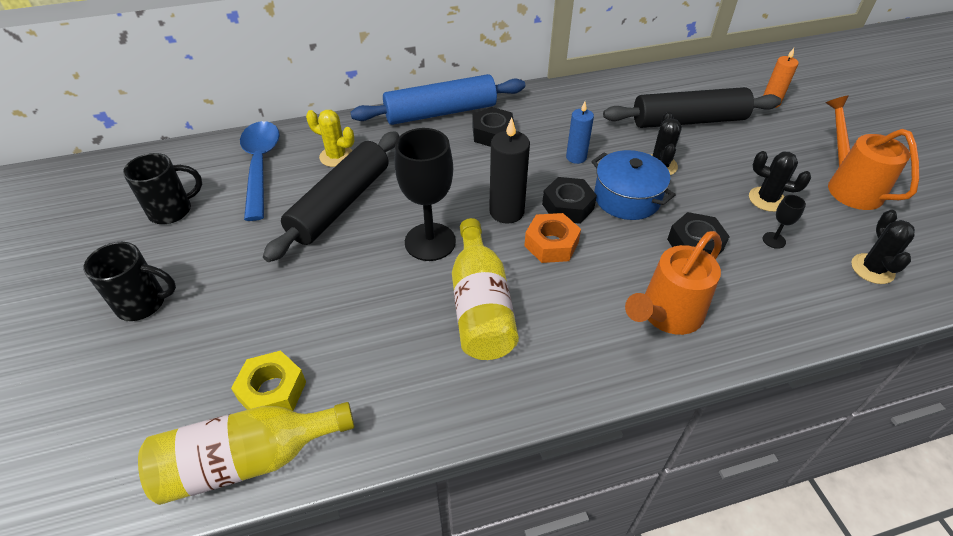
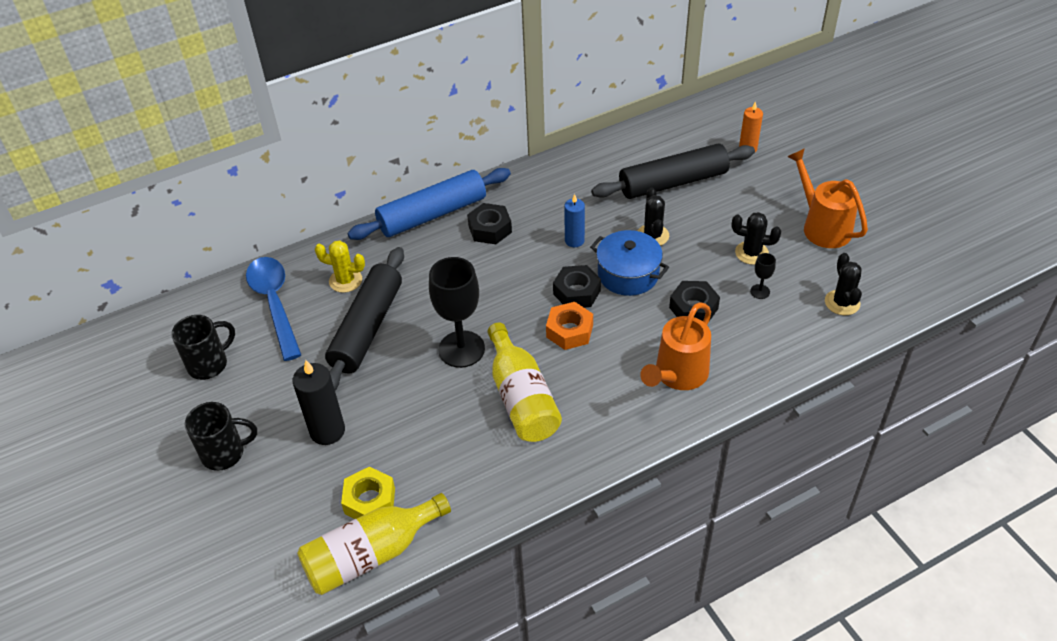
camera: 10 degrees left, 0 degrees up
black candle [489,118,530,224] -> black candle moved to [292,360,345,445]

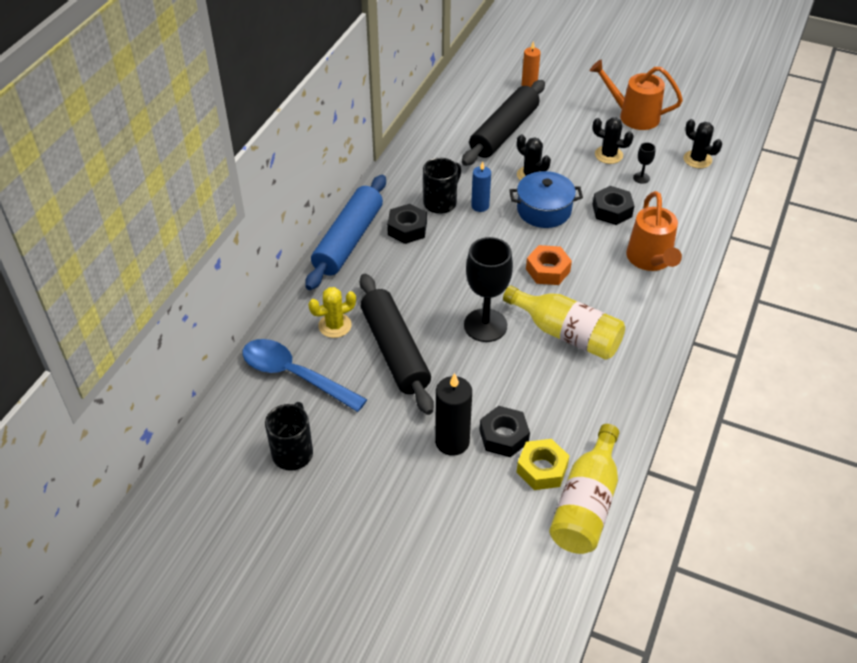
camera: 40 degrees left, 0 degrees up
black mug [185,402,257,471] -> black mug moved to [423,158,461,214]
black nut [553,265,601,307] -> black nut moved to [479,406,530,457]
black cactus [732,212,781,265] -> black cactus turned 45 degrees clockwise [592,118,634,164]

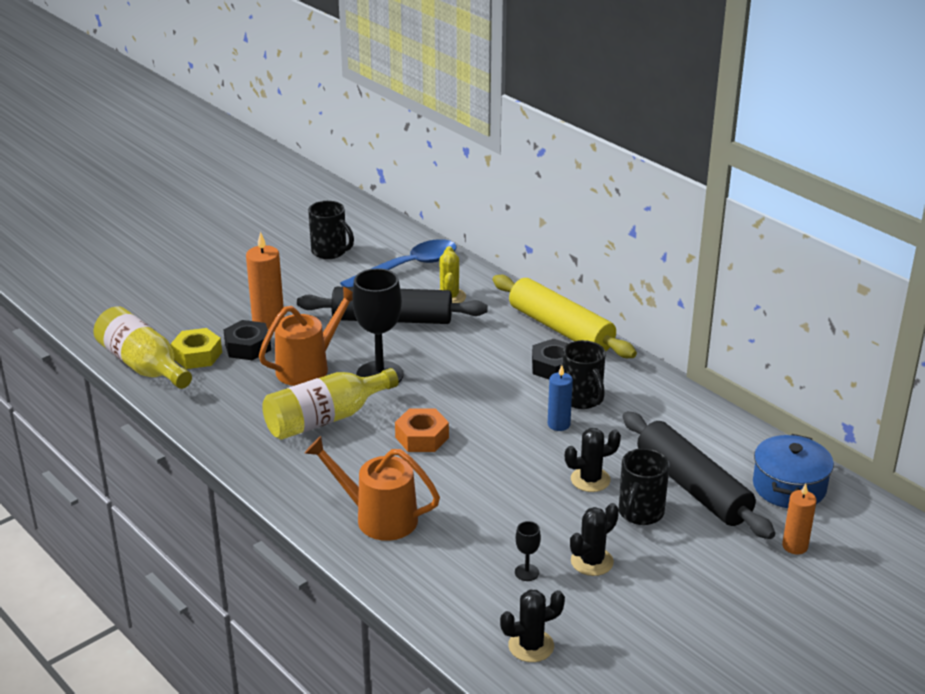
camera: 115 degrees right, 15 degrees down
blue rolling pin [305,175,386,290] -> yellow rolling pin [493,275,637,358]
black candle [435,373,472,456] -> orange candle [246,232,284,329]
blue pot [509,171,583,228] -> blue pot moved to [753,434,834,508]
orange watering can [590,60,683,130] -> orange watering can moved to [259,286,353,386]
black nut [592,186,634,225] -> none
none -> black mug [619,448,670,525]

